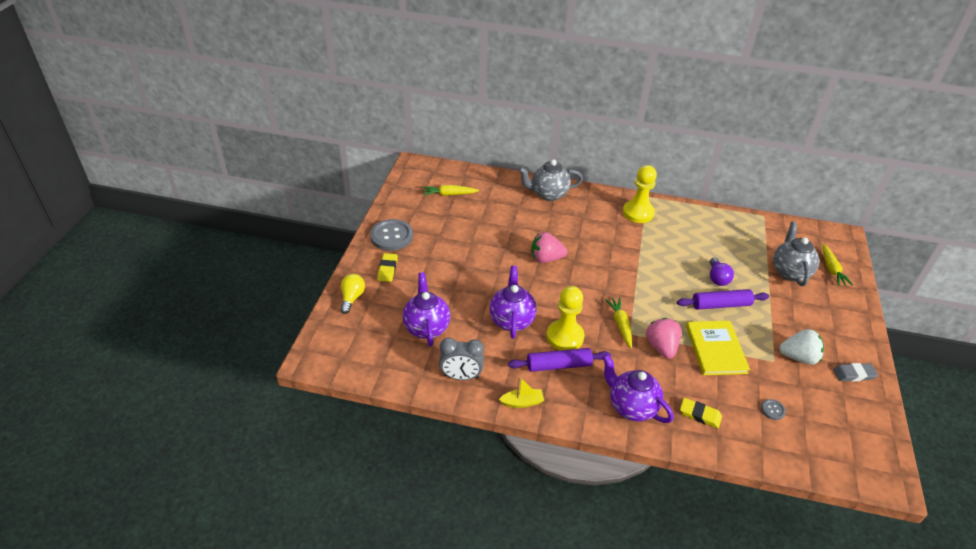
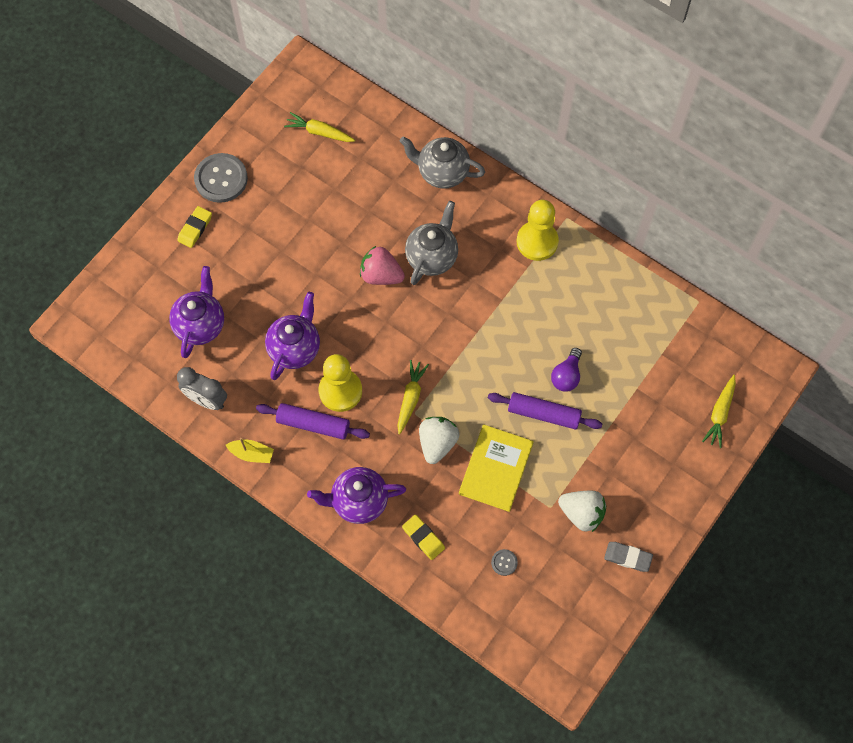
camera: 25 degrees right, 25 degrees up
yellow light bulb [340,274,365,314] -> none
purple teapot [602,354,674,423] -> purple teapot turned 75 degrees counterclockwise [307,467,406,524]
pink strawberry [646,318,682,359] -> white strawberry [419,417,459,464]
grey teapot [773,222,820,286] -> grey teapot moved to [405,201,458,285]

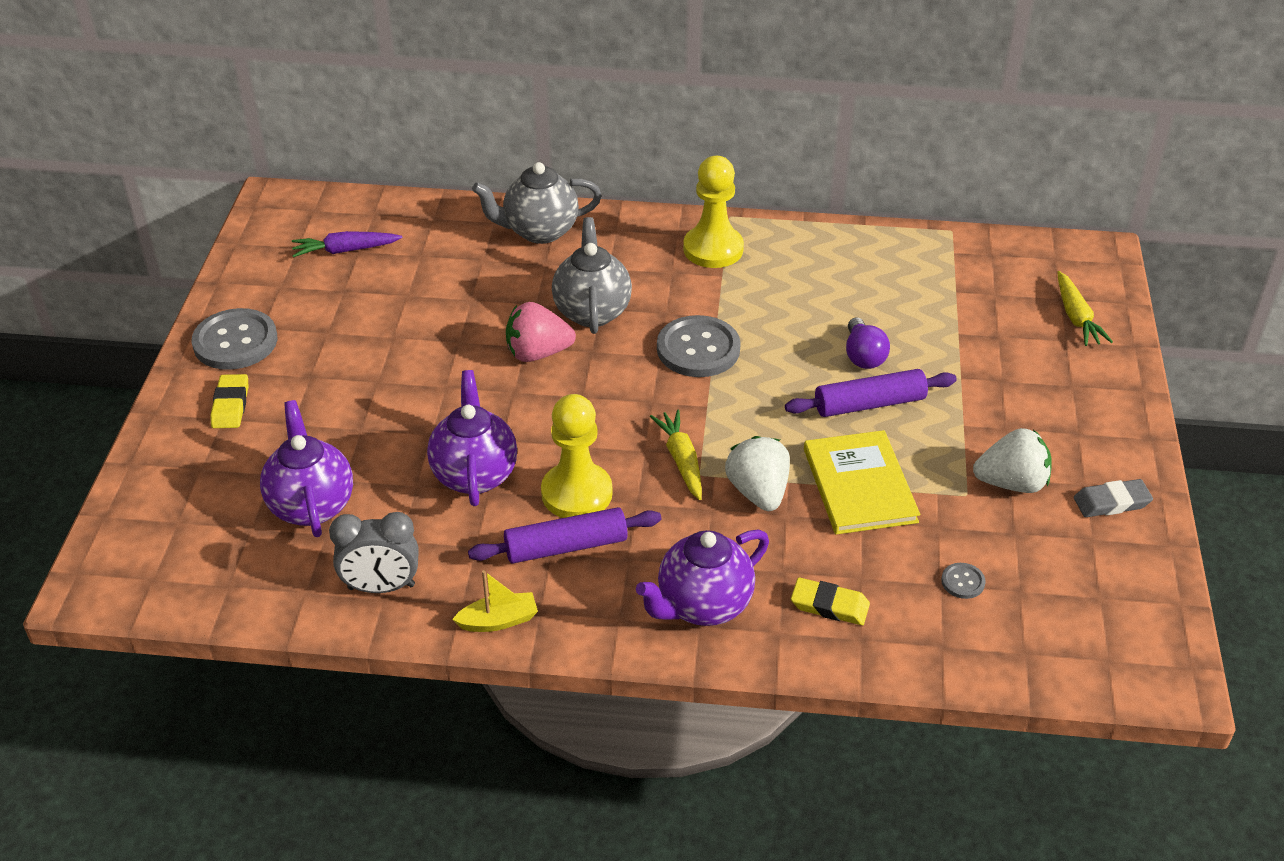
camera: 30 degrees left, 25 degrees down
yellow carrot [284,112,355,142] -> purple carrot [292,231,403,257]
none -> grey button [657,315,741,377]

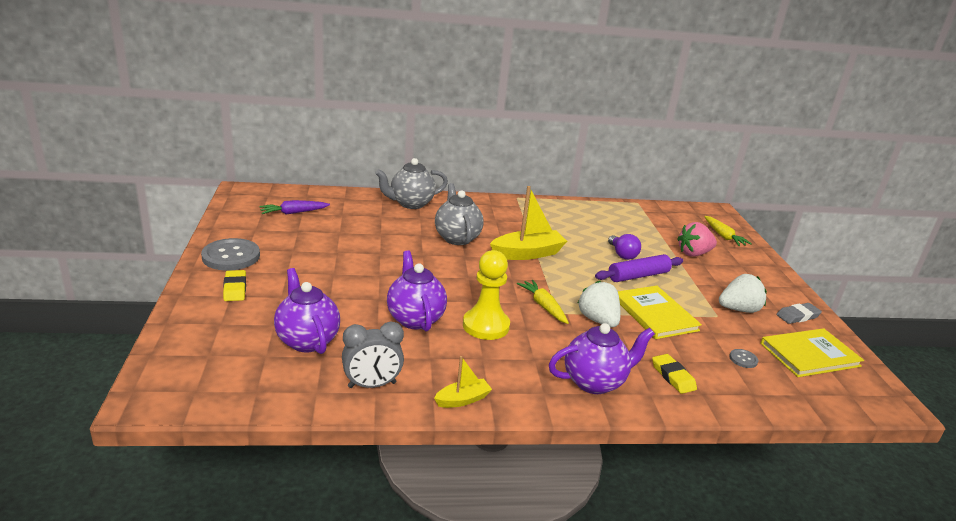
camera: 15 degrees left, 15 degrees down
purple rolling pin [468,507,661,564] -> none
pink strawberry [506,302,576,362] -> pink strawberry moved to [677,222,717,257]
purple teapot [636,530,769,626] -> purple teapot turned 150 degrees counterclockwise [549,323,655,394]
grey button [657,315,741,377] -> yellow boat [490,186,567,260]
yellow pawn [683,156,744,268] -> none
yellow eraser [791,578,870,625] -> yellow eraser turned 60 degrees clockwise [652,354,697,394]
none -> yellow book [760,328,864,377]

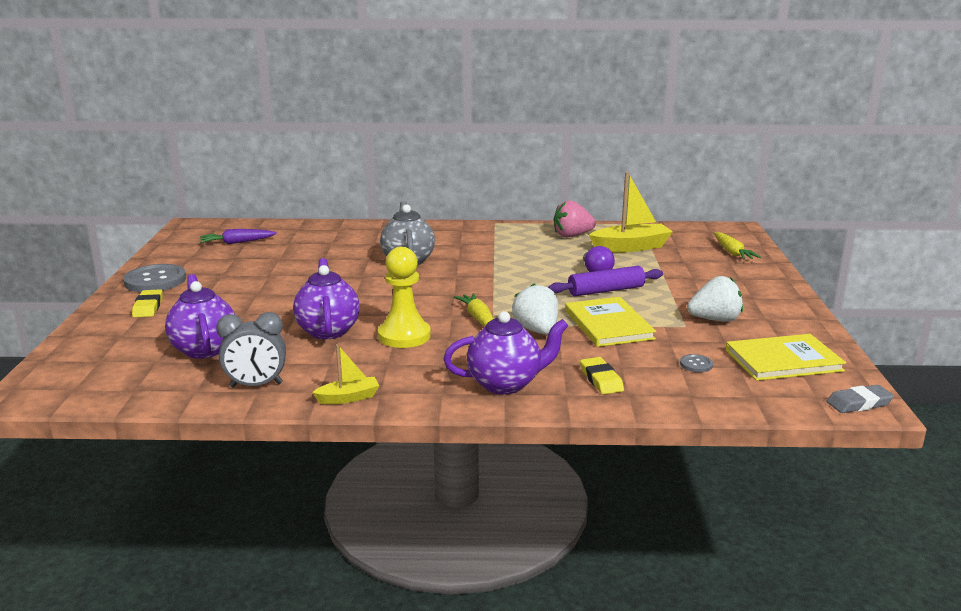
camera: 10 degrees right, 5 degrees down
grey teapot [375,158,448,209] -> none
yellow boat [490,186,567,260] -> yellow boat moved to [589,172,673,252]
pink strawberry [677,222,717,257] -> pink strawberry moved to [553,200,596,238]
grey eraser [776,303,822,324] -> grey eraser moved to [827,385,894,413]

